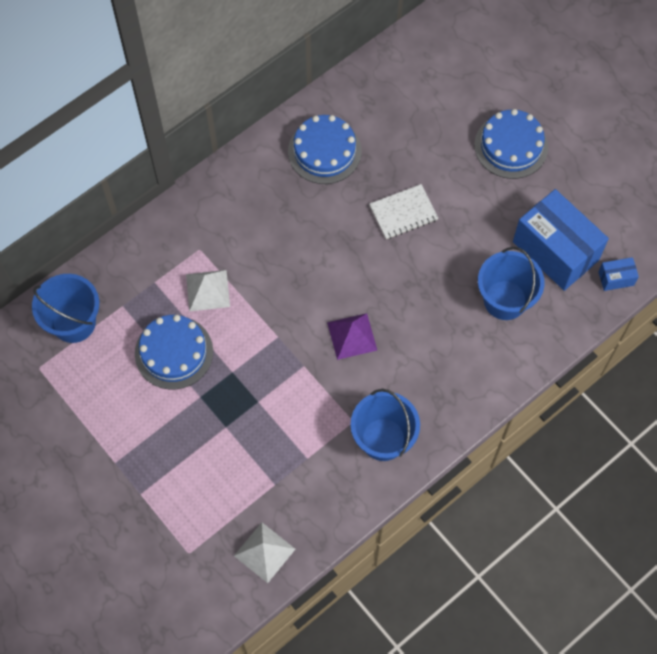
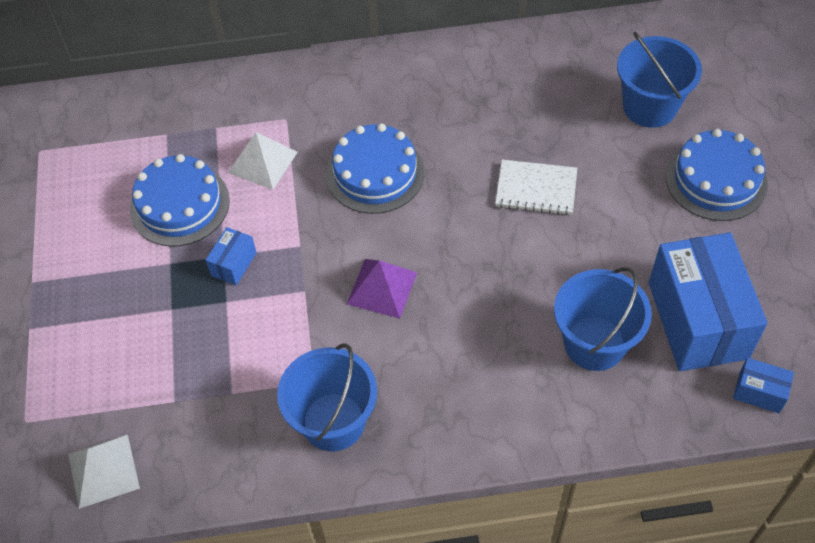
camera: 35 degrees right, 10 degrees down
blue bucket [32,274,99,343] -> blue bucket moved to [617,32,702,128]
blue cake [288,115,362,184] -> blue cake moved to [326,123,424,214]
none -> blue box [206,227,257,285]

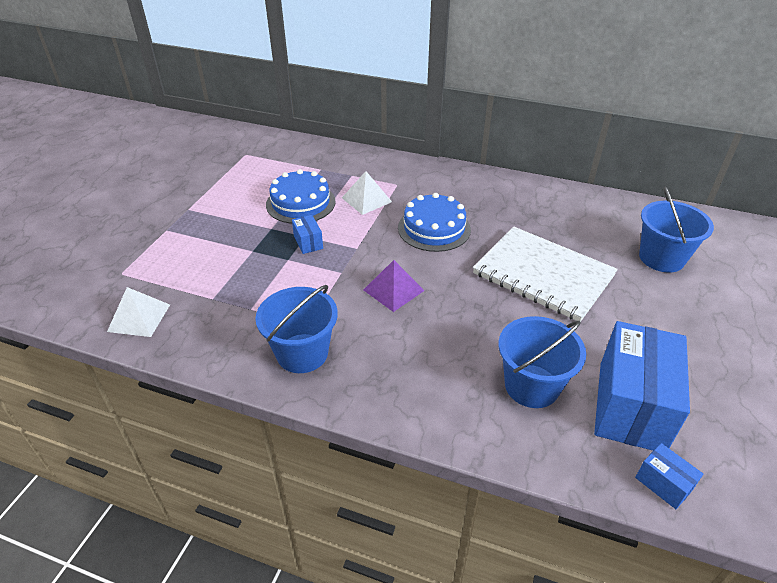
camera: 25 degrees right, 15 degrees down
blue box [206,227,257,285] -> blue box turned 75 degrees counterclockwise [292,215,323,254]
white notebook [495,160,577,215] -> white notebook [473,227,618,322], size x1.90
blue cake [666,129,768,221] -> none

